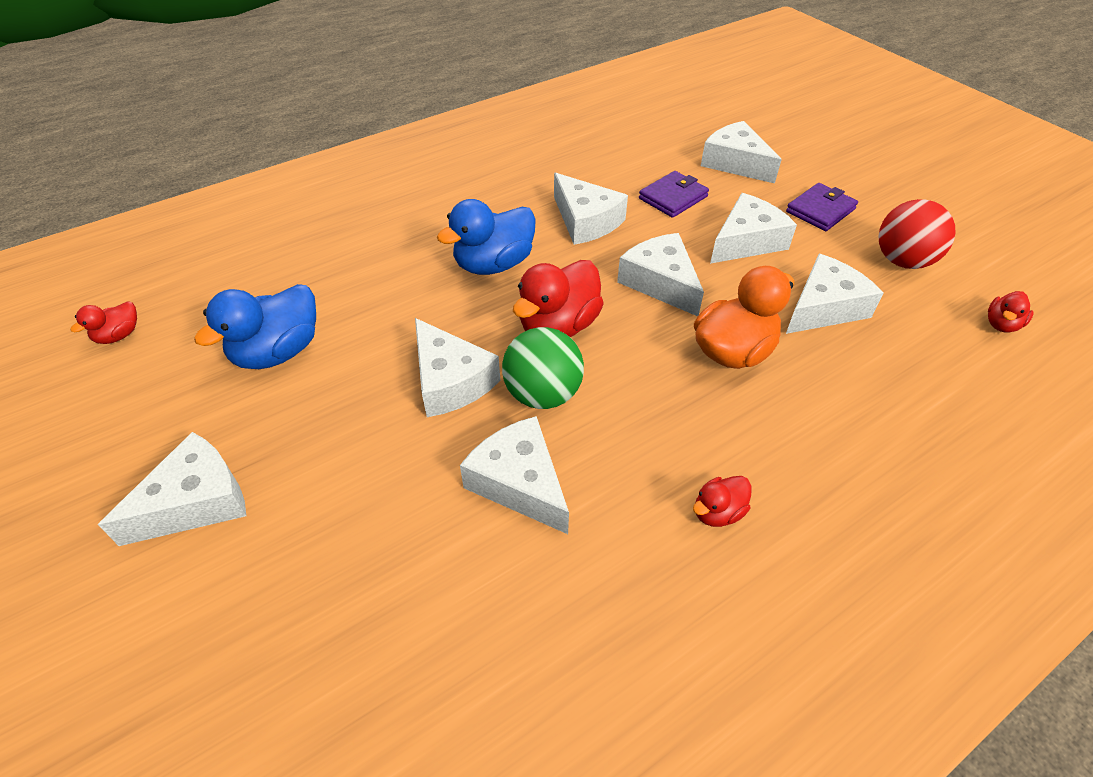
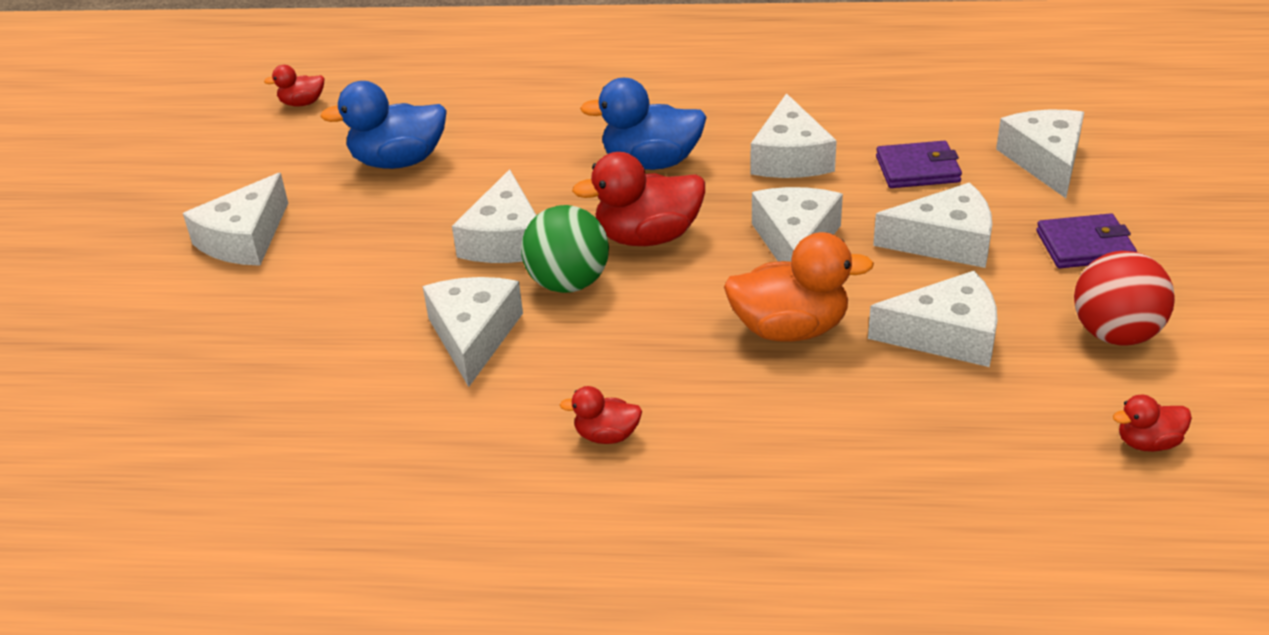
camera: 40 degrees right, 10 degrees down
white cheese [98,432,246,546] -> white cheese turned 120 degrees clockwise [183,173,288,266]

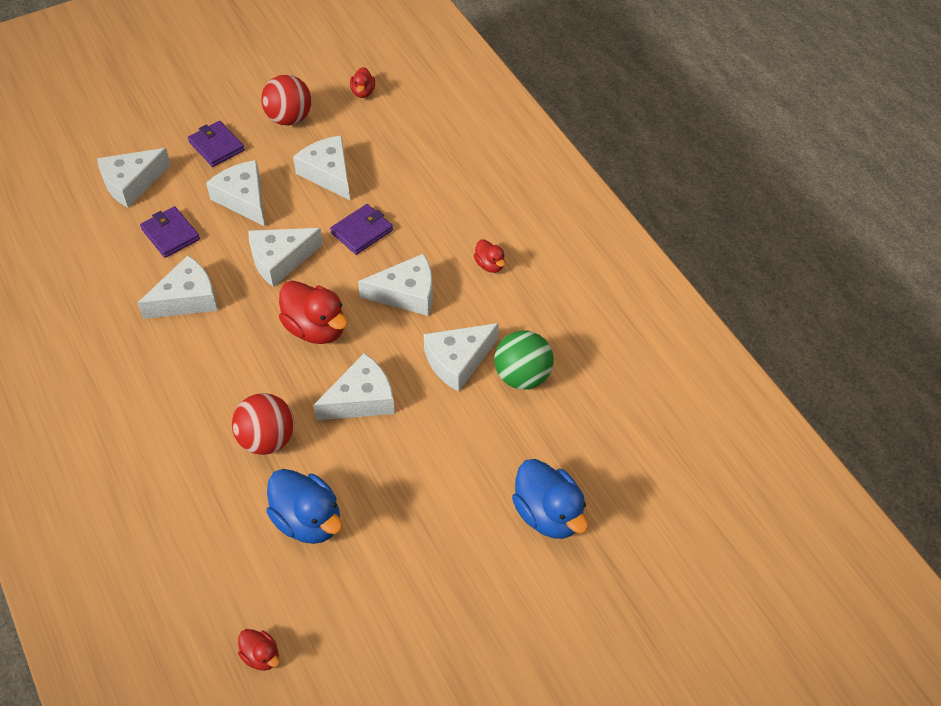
camera: 125 degrees left, 15 degrees up
white cheese [183,173,288,266] -> white cheese moved to [358,253,433,316]
green ball [521,205,609,293] -> green ball moved to [494,331,553,390]
blue duck [580,78,707,170] -> blue duck moved to [512,459,588,539]
orange duck [724,232,874,342] -> purple wallet [330,204,393,255]
red duck [1113,394,1192,452] -> red duck turned 45 degrees clockwise [350,67,375,98]
none -> red ball [232,393,294,455]

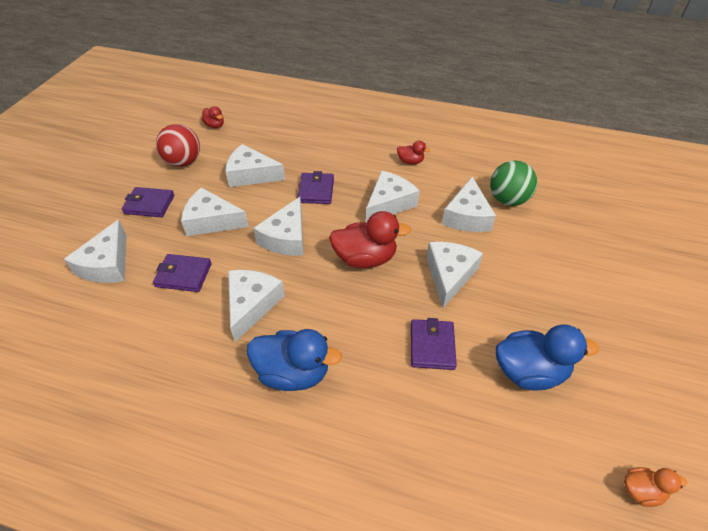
camera: 45 degrees left, 5 degrees down
red ball [232,393,294,455] -> purple wallet [411,318,457,370]
red duck [238,629,279,671] -> orange duck [624,467,687,507]
blue duck [512,459,588,539] -> blue duck moved to [247,329,342,391]

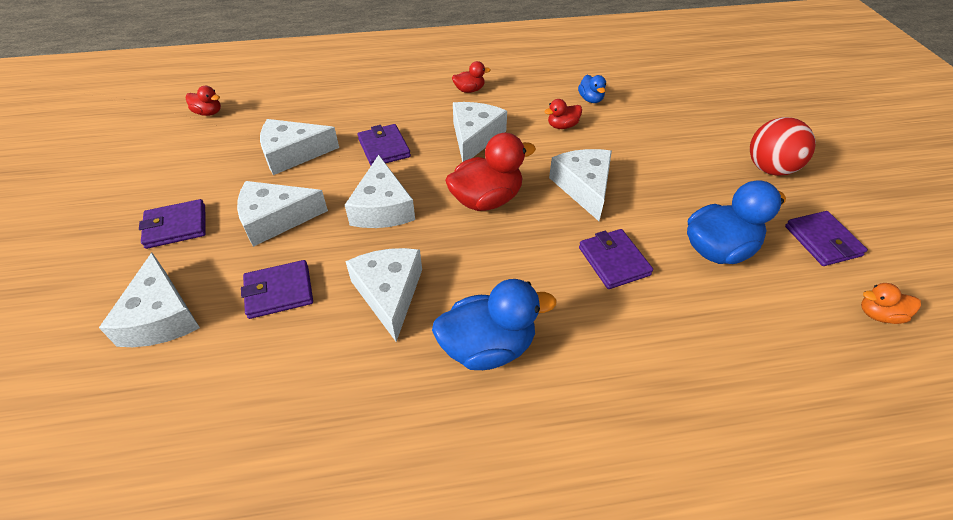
camera: 25 degrees left, 0 degrees up
red ball [156,124,200,167] -> red ball moved to [750,117,816,176]
white cheese [442,176,496,232] -> red duck [544,99,582,129]
green ball [490,160,537,206] -> blue duck [578,75,606,103]
orange duck [624,467,687,507] -> orange duck turned 150 degrees counterclockwise [861,283,921,324]
none -> purple wallet [785,211,868,266]

